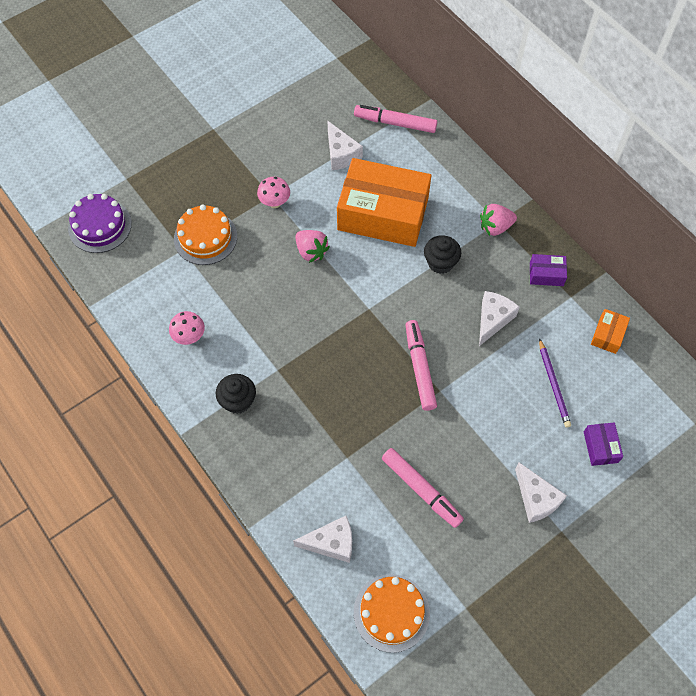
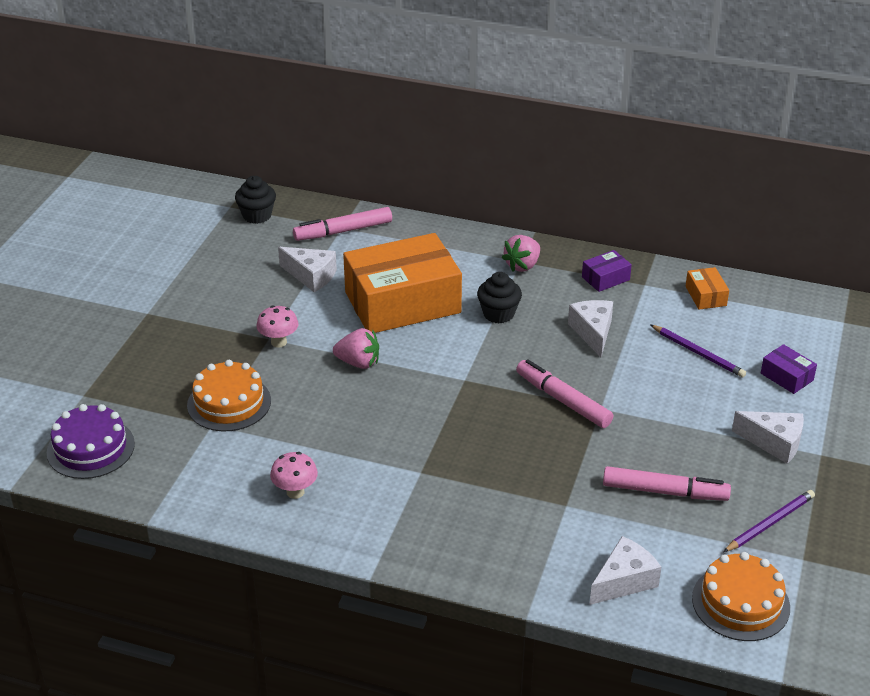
camera: 35 degrees left, 25 degrees down
black cupcake [216,374,256,414] -> black cupcake moved to [235,176,276,224]
none -> purple pencil [724,490,815,552]

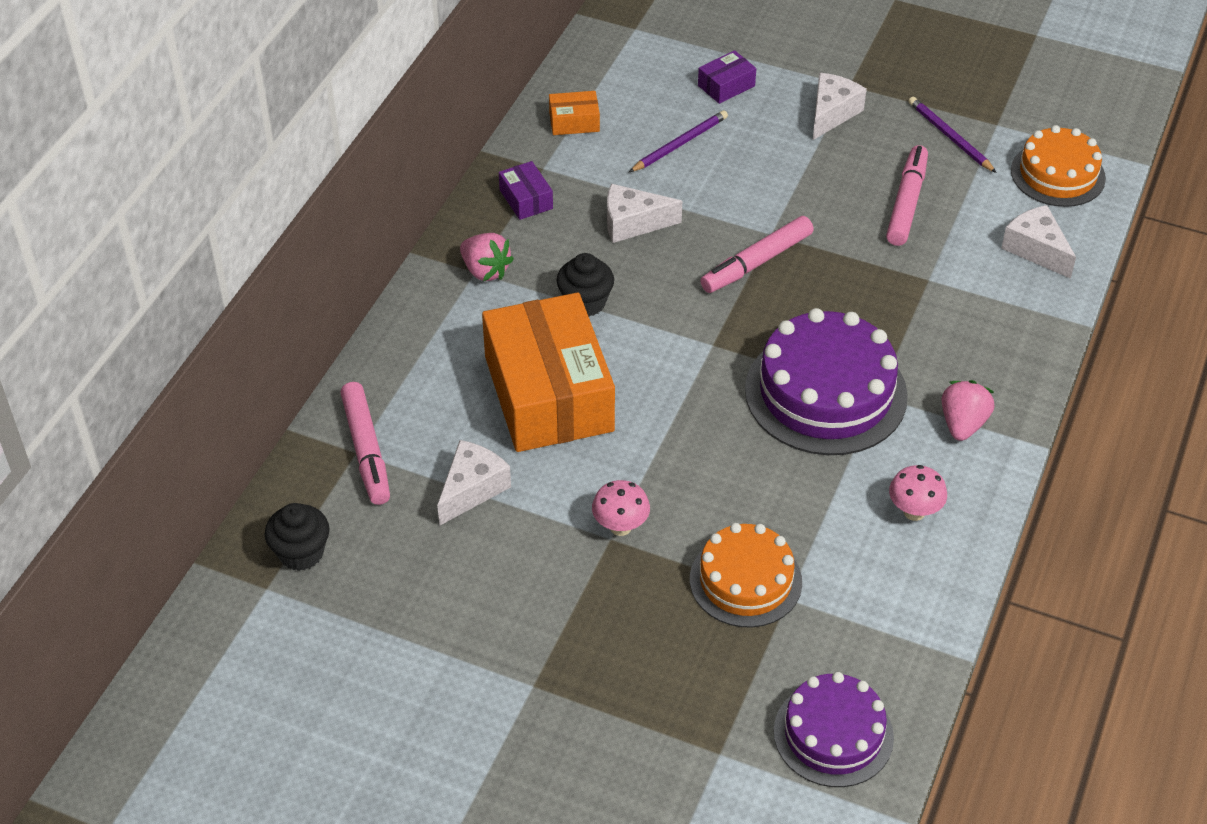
camera: 85 degrees left, 10 degrees up
pink strawberry [333,328,379,369] -> pink strawberry moved to [942,380,995,441]
none -> purple cake [745,308,908,455]

